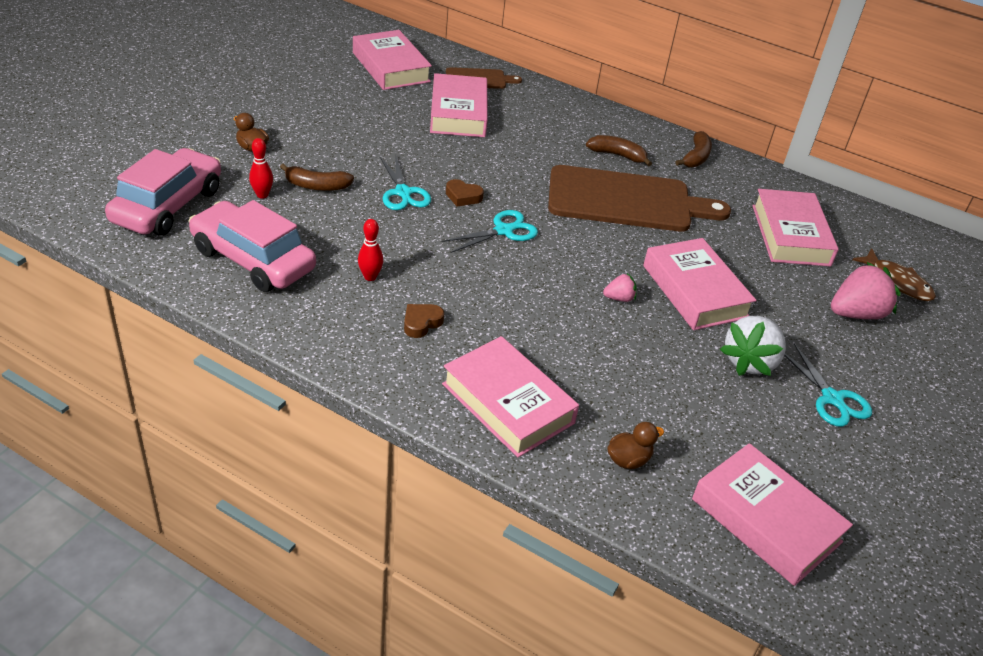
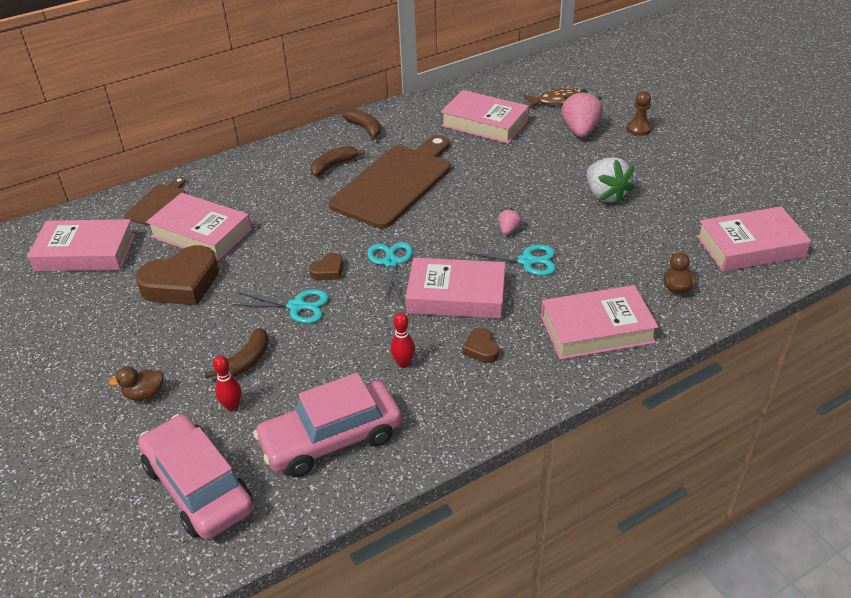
camera: 55 degrees left, 0 degrees up
pink book [643,238,756,330] -> pink book moved to [406,258,505,319]
turquoise scissors [784,343,872,427] -> turquoise scissors moved to [465,245,556,276]
none -> brown heart [135,245,219,305]
none -> brown pawn [626,91,652,136]

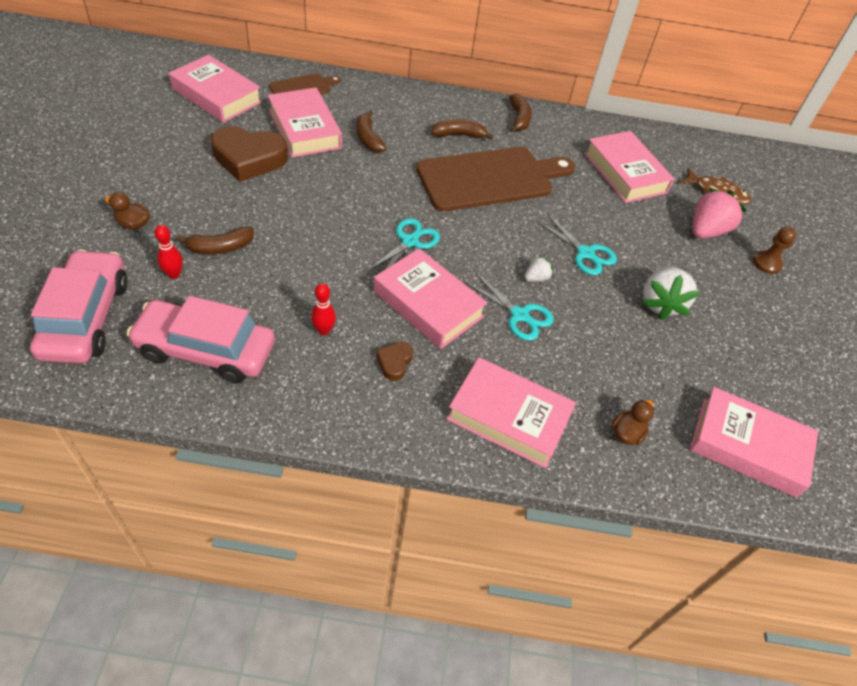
camera: 30 degrees right, 10 degrees up
turquoise scissors [232,289,329,324] -> turquoise scissors moved to [537,215,617,275]
brown heart [309,253,343,280] -> none
pink strawberry [498,208,522,235] -> white strawberry [525,255,553,282]
none -> brown banana [356,110,386,153]

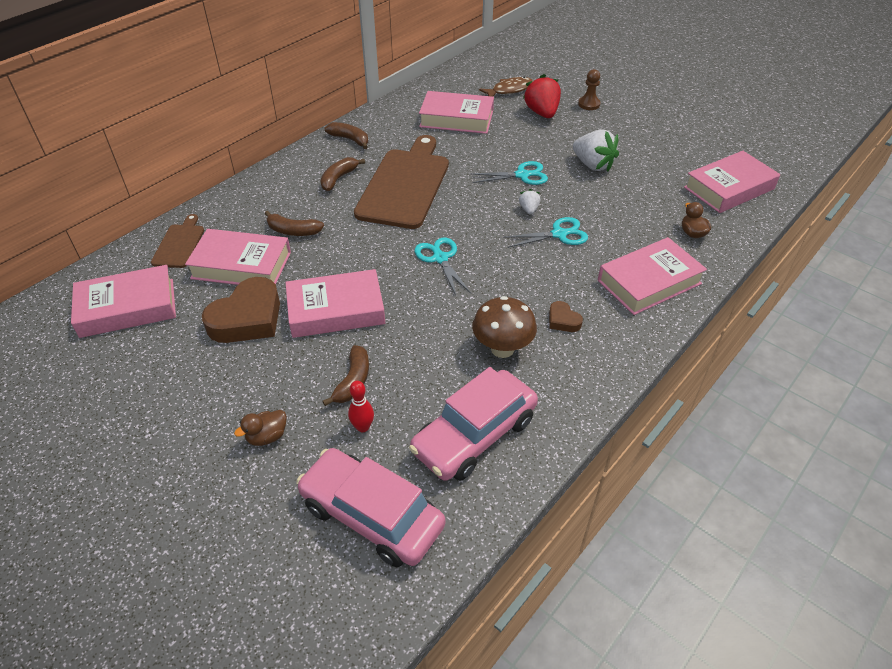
camera: 50 degrees left, 5 degrees down
red bowling pin [311,283,336,335] -> brown mushroom [472,296,537,358]
pink book [374,248,487,349] -> pink book moved to [285,269,385,338]
pink strawberry [692,188,747,239] -> red strawberry [523,74,561,118]

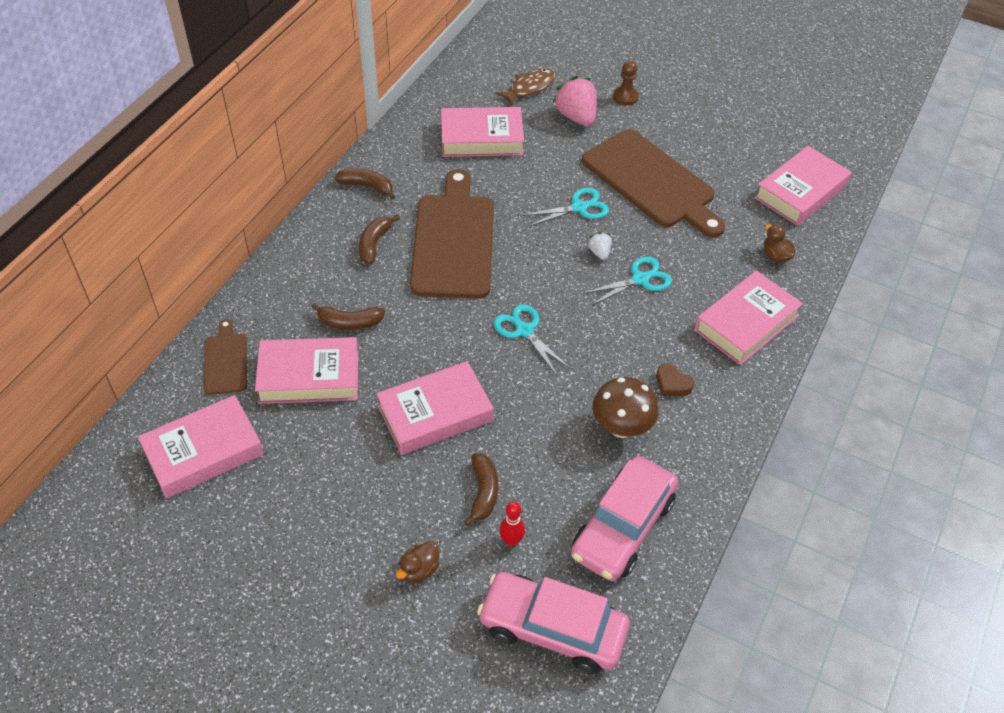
camera: 15 degrees left, 5 degrees up
brown heart [202,277,280,343] -> none
red strawberry [523,74,561,118] -> pink strawberry [552,76,597,126]
white strawberry [573,129,619,172] -> brown cutting board [582,129,726,238]

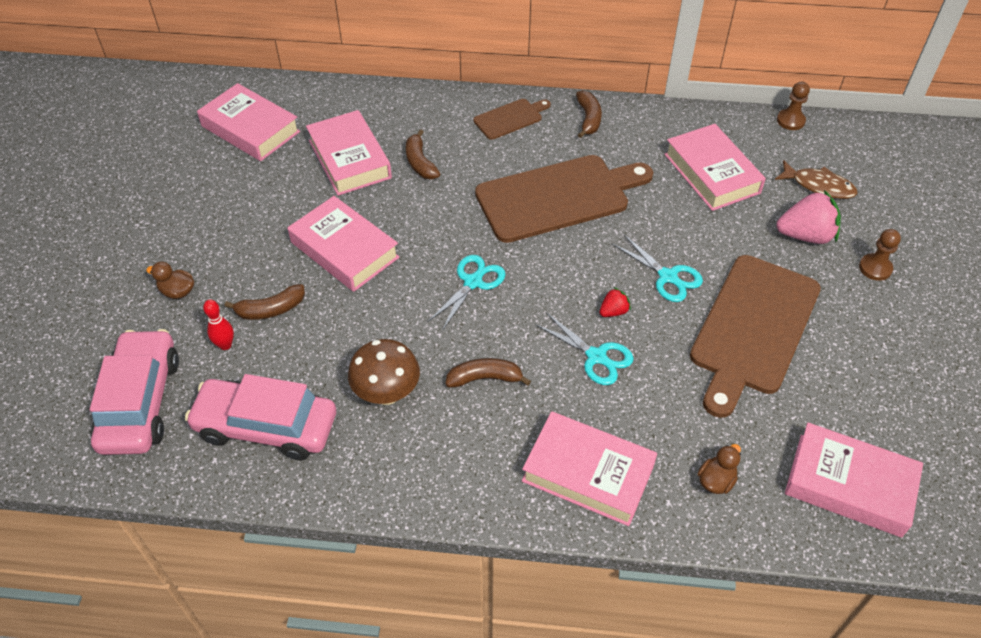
camera: 70 degrees right, 0 degrees up
brown cutting board [204,319,247,395] -> brown cutting board moved to [473,99,551,140]
brown banana [359,215,400,264] -> brown banana moved to [445,358,531,388]
pink strawberry [552,76,597,126] -> pink strawberry turned 45 degrees clockwise [777,190,841,244]
white strawberry [588,232,612,260] -> red strawberry [600,287,631,317]
brown heart [656,363,694,396] -> none
none -> brown pawn [777,82,810,130]

